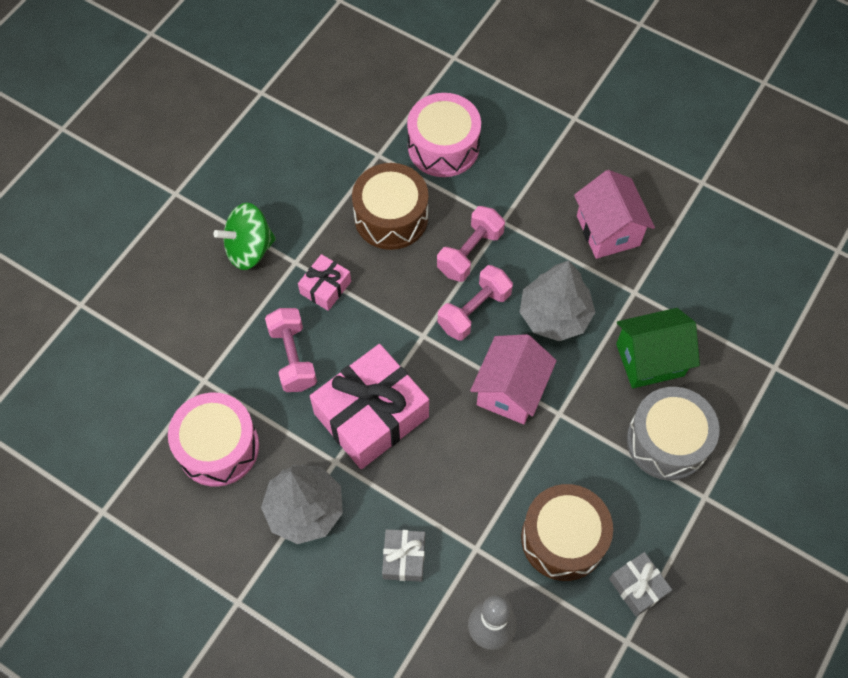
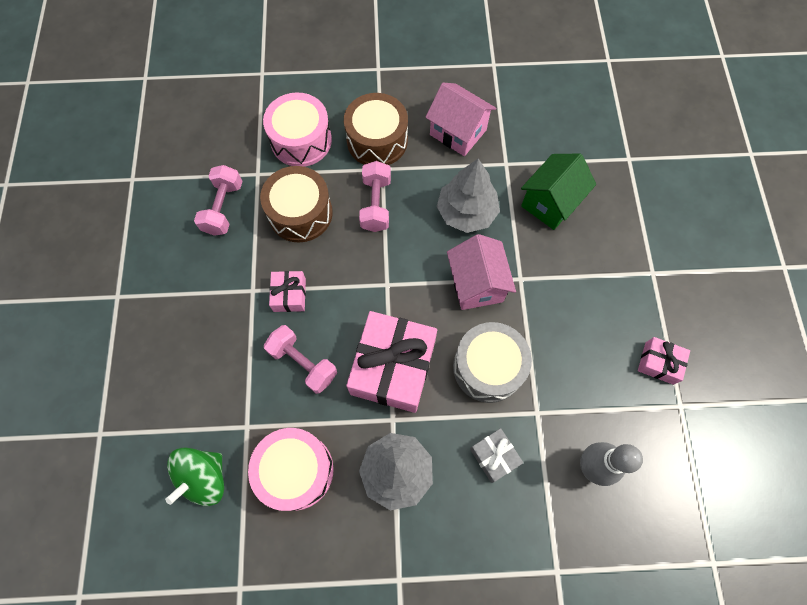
camera: 35 degrees left, 5 degrees up
green spinning top [213,203,276,270] -> green spinning top moved to [165,447,224,506]
pink dumbbell [438,265,513,341] -> pink dumbbell moved to [194,165,243,236]
brown drum [521,484,613,581] -> brown drum moved to [344,93,408,165]
grey gift [609,552,672,616] -> pink gift [638,337,690,385]
grey drum [627,387,720,481] -> grey drum moved to [453,322,532,403]

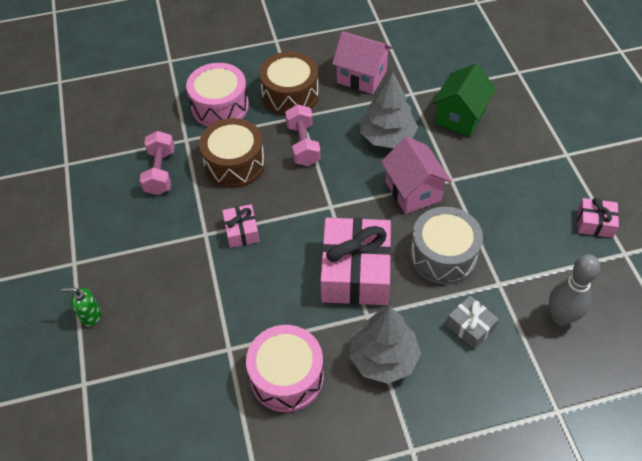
camera: 10 degrees left, 15 degrees down
green spinning top [165,447,224,506] -> none
pink dumbbell [264,325,337,394] -> none
none -> green soap dispenser [62,287,101,327]

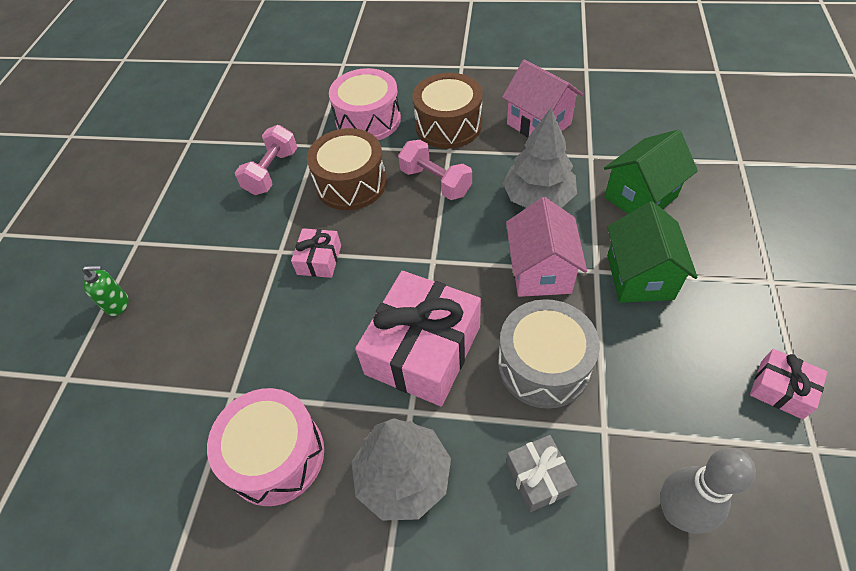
camera: 25 degrees right, 0 degrees up
green soap dispenser [62,287,101,327] -> green soap dispenser turned 150 degrees clockwise [82,266,129,316]
pink dumbbell [285,104,321,166] -> pink dumbbell turned 60 degrees counterclockwise [398,140,472,200]
none -> green house [607,201,698,303]

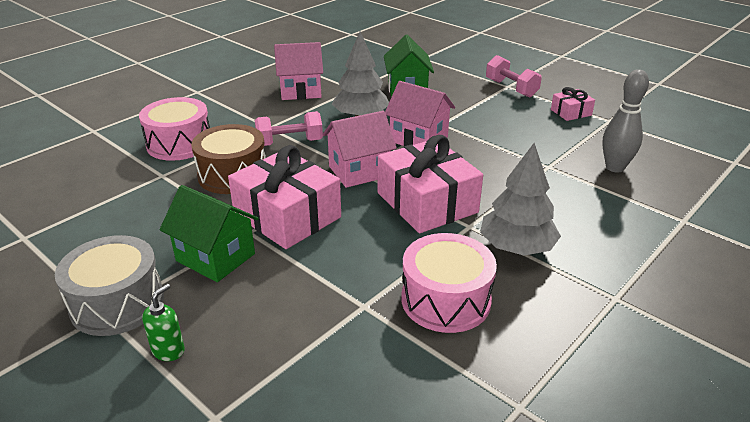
camera: 60 degrees left, 20 degrees down
pink dumbbell [235,125,297,195] -> pink dumbbell moved to [486,55,542,98]
pink gift [291,228,341,278] -> pink gift [228,145,341,249], size x2.08
brown drum [412,73,483,149] -> none
grey drum [498,299,600,409] -> grey drum moved to [55,235,164,336]
grey gift [506,435,577,512] -> none
green house [607,201,698,303] -> green house moved to [160,185,259,282]
none -> pink house [322,111,397,188]

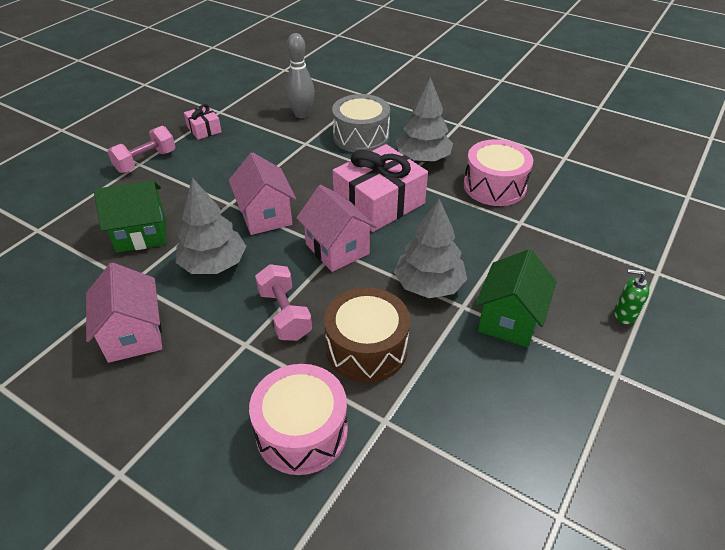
camera: 100 degrees left, 10 degrees up
grey drum [55,235,164,336] -> grey drum moved to [332,94,390,152]
pink gift [228,145,341,249] -> grey tree [394,199,467,298]
pink house [385,81,455,146] -> pink house turned 45 degrees counterclockwise [229,152,296,235]

